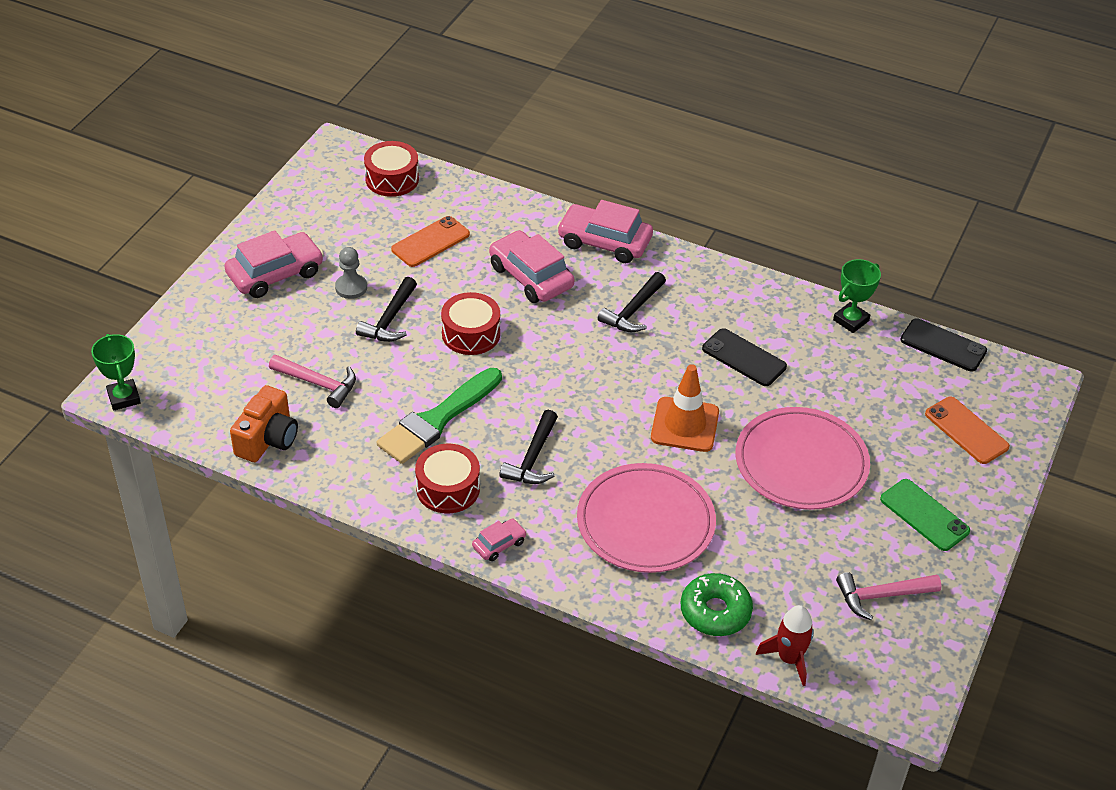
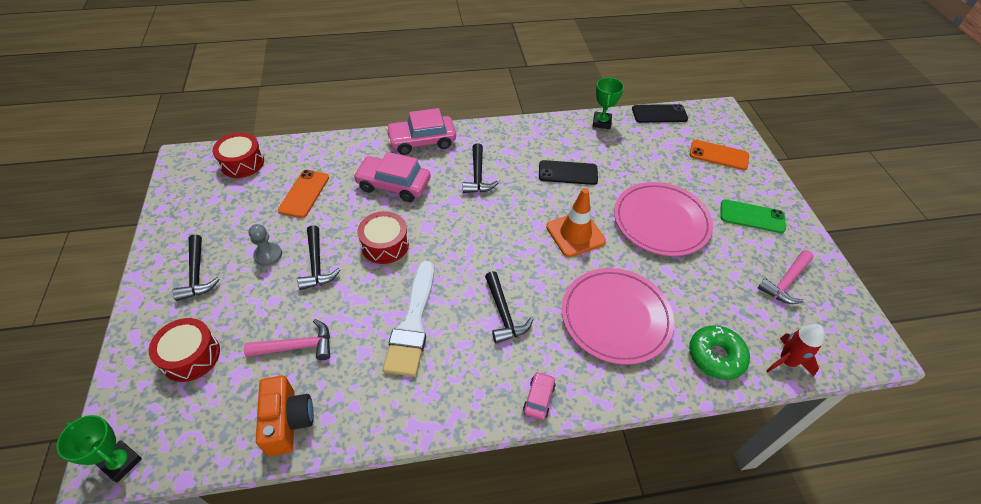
camera: 35 degrees left, 5 degrees up
pink car [224,230,323,298] -> black hammer [172,234,220,301]
green brush [377,368,502,464] -> white brush [383,261,434,377]
red drum [415,444,480,514] -> red drum moved to [149,318,220,382]

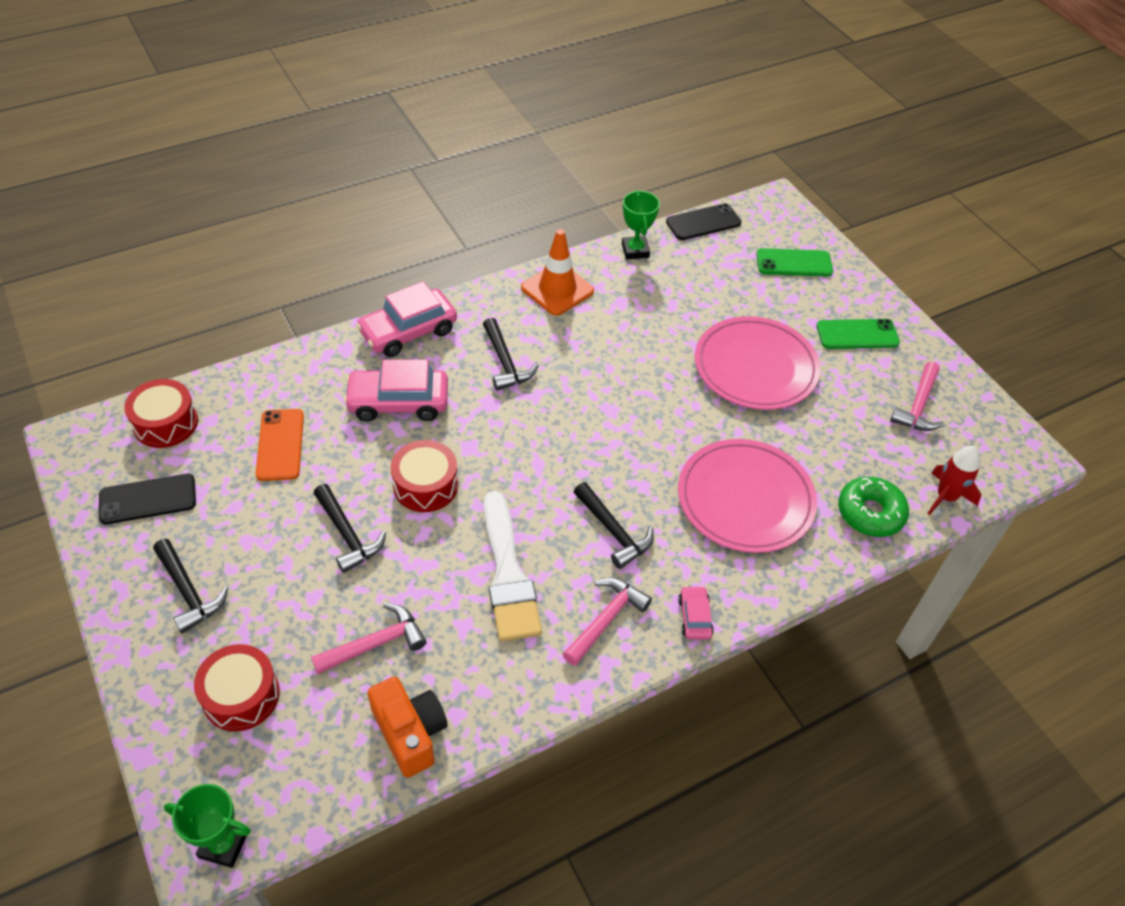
camera: 20 degrees left, 0 degrees up
grey pawn [249,224,282,266] -> none
black phone [539,160,598,185] -> black phone moved to [99,474,196,524]
orange traffic cone [546,188,606,257] -> orange traffic cone moved to [521,229,594,316]
orange phone [689,140,749,170] -> green phone [756,248,833,277]
none -> pink hammer [563,578,652,666]

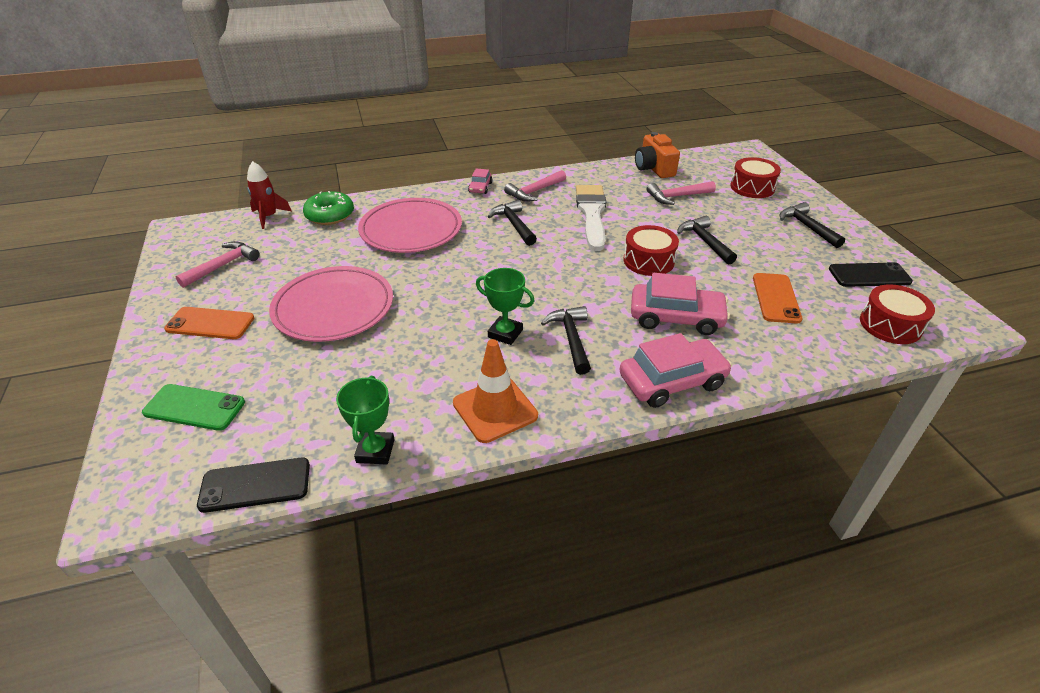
camera: 165 degrees left, 10 degrees down
green trophy [164,784,251,868] -> green trophy moved to [476,268,534,345]
green phone [817,319,900,349] -> orange phone [164,307,254,339]

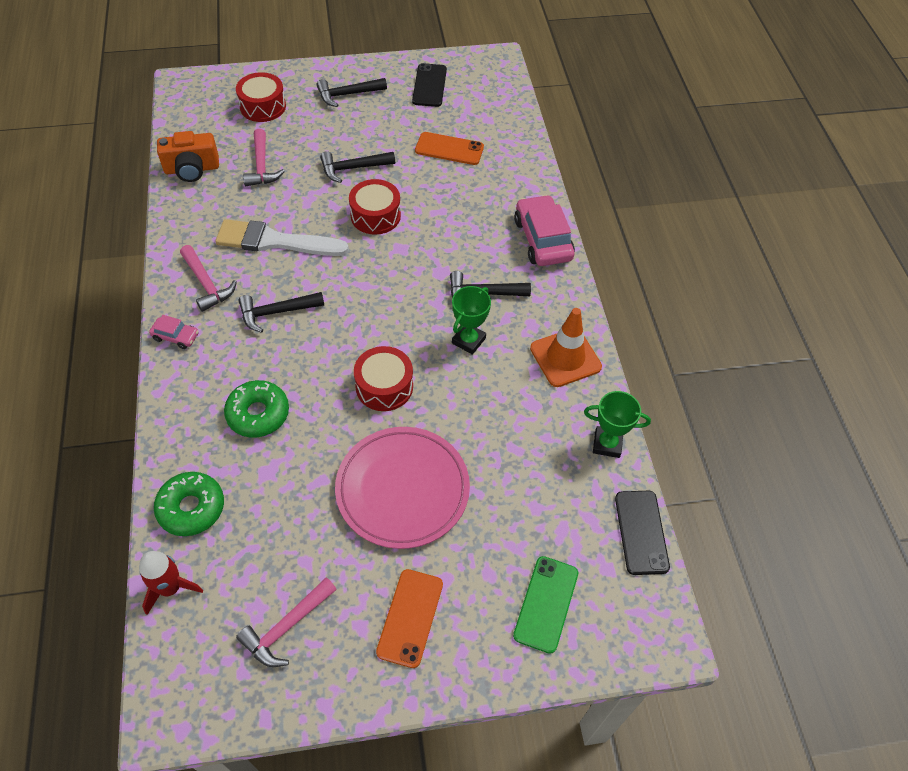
camera: 85 degrees left, 15 degrees up
pink hammer [175,241,260,288] -> pink hammer turned 90 degrees counterclockwise [236,577,337,667]
pink plate [358,198,462,253] -> green donut [224,380,289,437]
pink car [631,273,730,335] -> none
red drum [860,284,935,344] -> red drum moved to [354,346,413,411]

